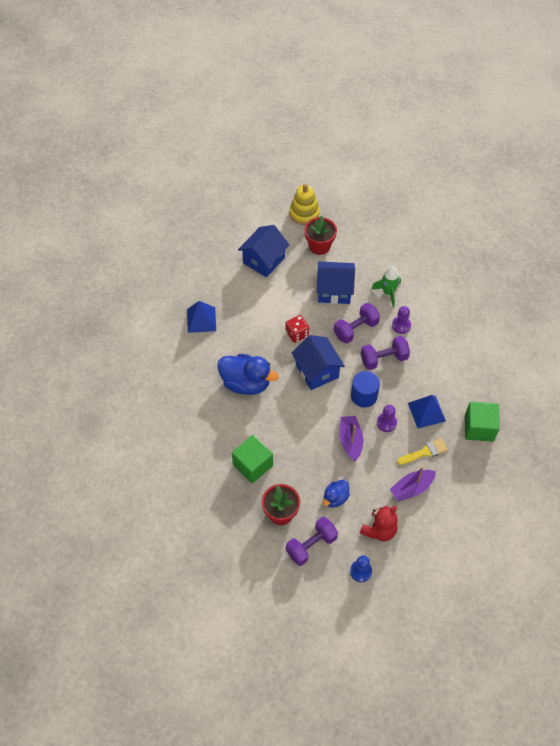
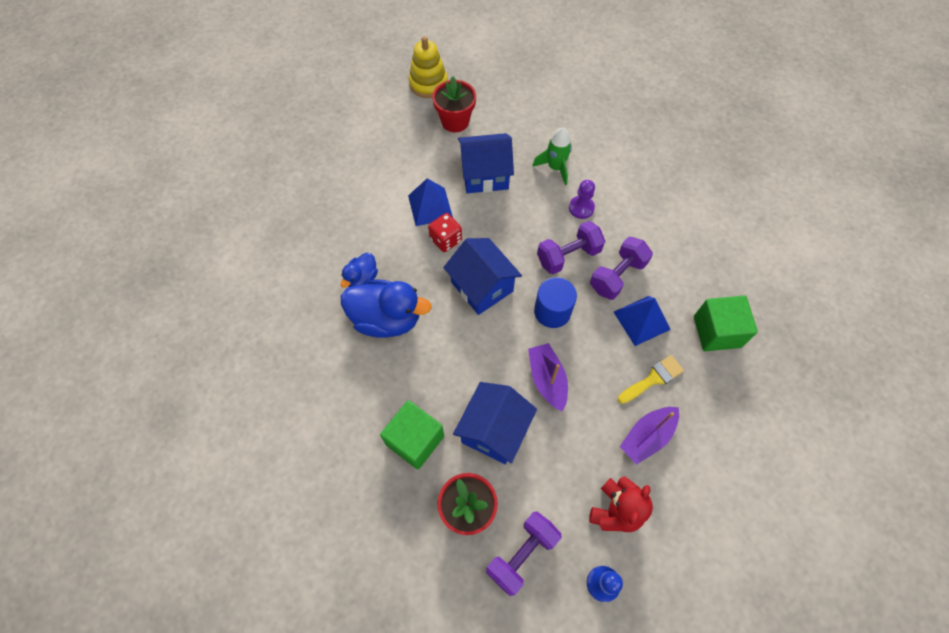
camera: 10 degrees left, 5 degrees up
blue pyramid [187,301,216,333] -> blue pyramid moved to [408,178,453,226]
blue house [238,225,289,278] -> blue house moved to [453,382,537,464]
blue duck [323,479,350,508] -> blue duck moved to [341,253,378,288]
purple dumbbell [334,303,380,344] -> purple dumbbell moved to [590,237,653,300]
purple pawn [377,405,397,432] -> none

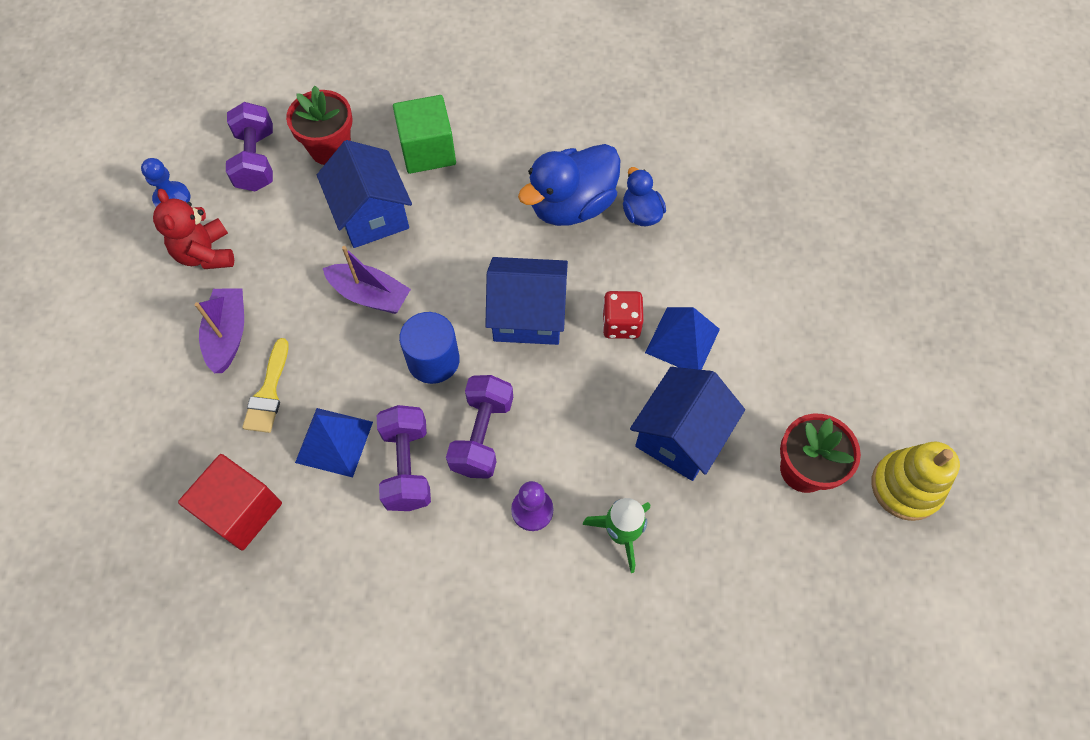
camera: 130 degrees right, 0 degrees up
green cube [694,295,758,351] -> red cube [178,454,282,550]

